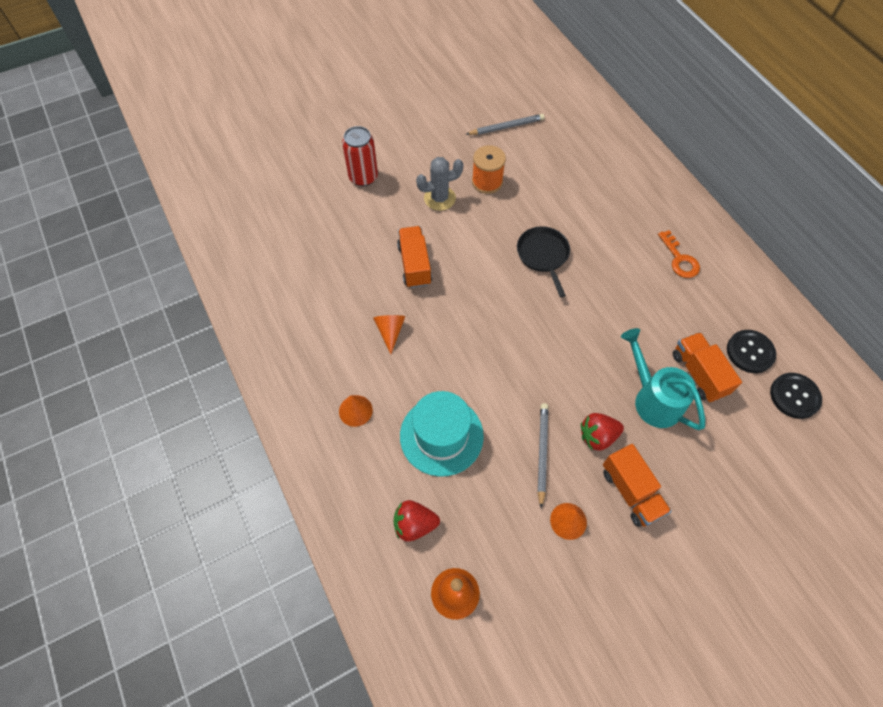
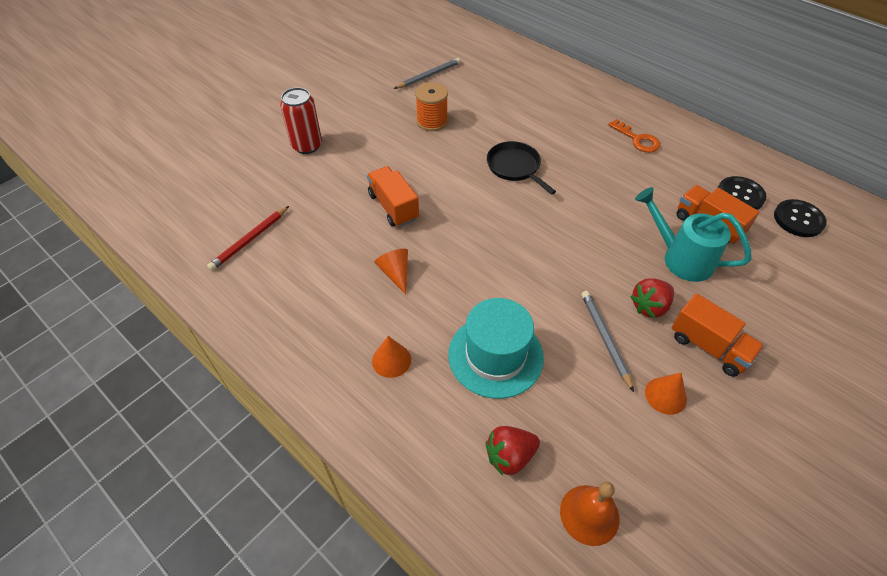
camera: 20 degrees left, 10 degrees down
grey cactus [416,157,464,211] -> none
none -> red pencil [207,206,289,271]

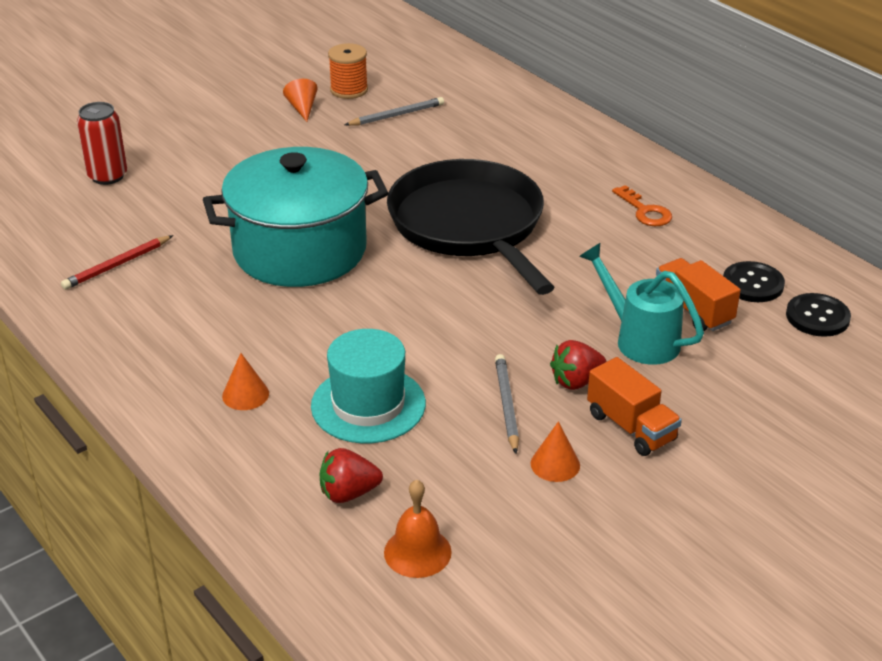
camera: 10 degrees right, 15 degrees down
red can [280,87,322,154] -> red can moved to [77,102,127,185]
orange truck [367,166,419,227] -> turquoise pot [203,147,388,287]
orange cone [374,249,408,294] -> orange cone moved to [283,79,318,122]
orange spool [415,82,448,131] -> orange spool moved to [328,43,368,99]
black pan [487,141,556,195] -> black pan [387,159,555,295], size x2.22

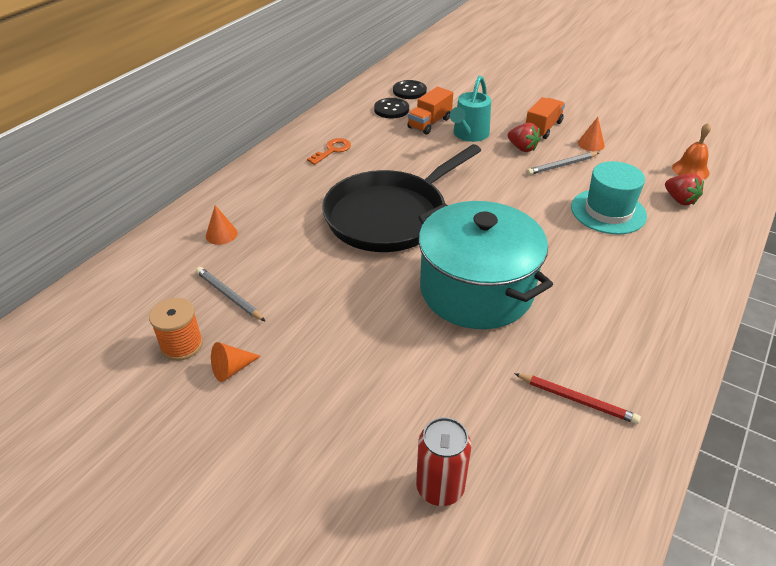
camera: 110 degrees left, 5 degrees up
orange cone [222,353,269,410] -> orange cone moved to [206,205,238,245]

